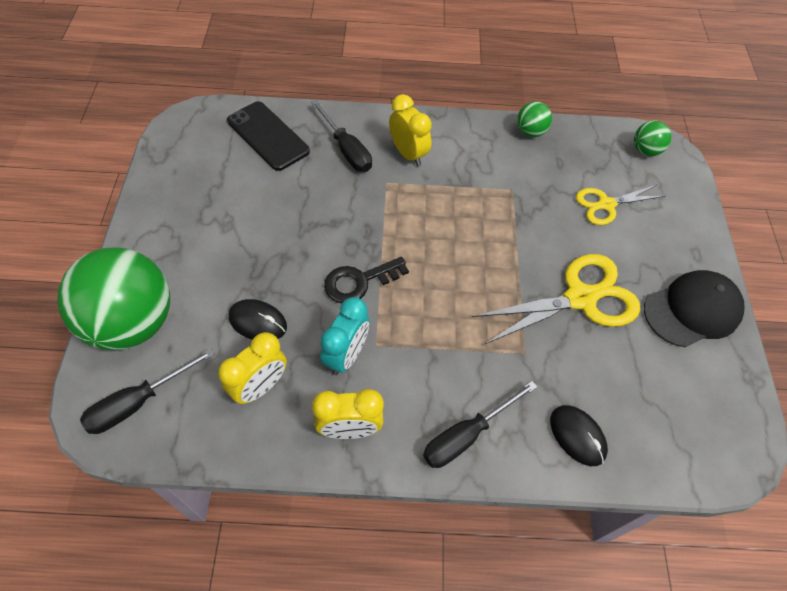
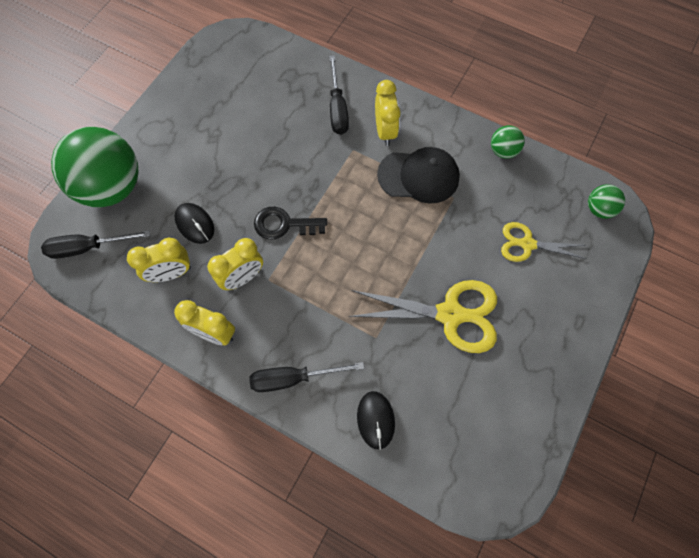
camera: 30 degrees right, 10 degrees up
black phone [227,101,310,171] -> none
turquoise clock [320,297,369,375] -> yellow clock [207,238,263,290]
black cap [644,270,745,347] -> black cap moved to [377,147,460,203]

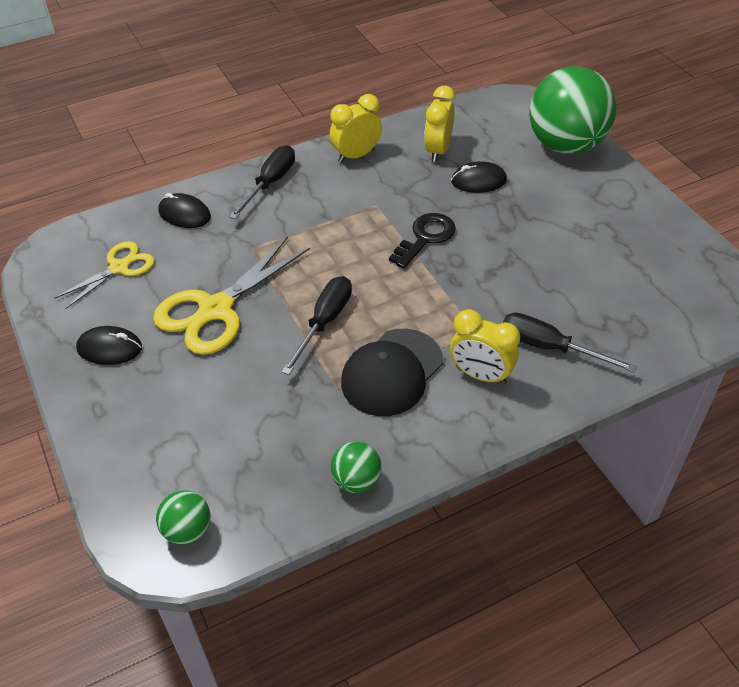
camera: 125 degrees right, 20 degrees down
black screwdriver [41,230,150,259] -> black screwdriver moved to [282,276,352,375]
yellow clock [207,238,263,290] -> none
yellow scissors [501,222,587,262] -> yellow scissors moved to [54,241,155,309]
none -> black mouse [76,326,142,365]

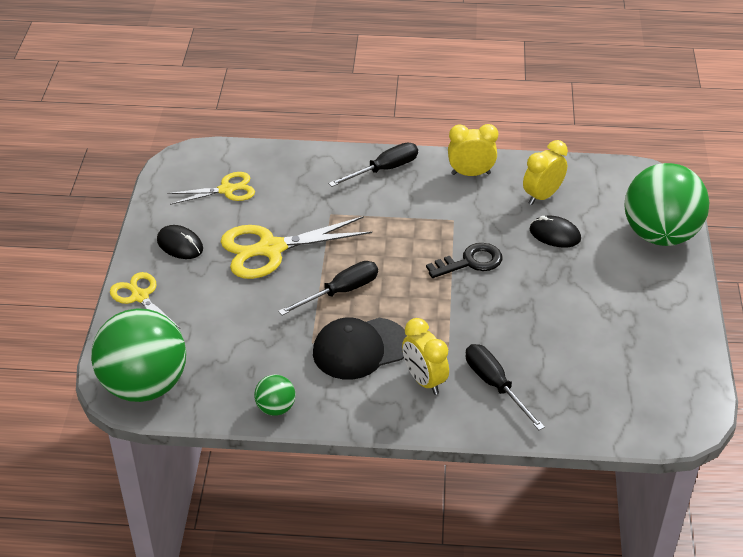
camera: 30 degrees right, 5 degrees down
green ball [156,490,210,545] -> green ball [91,308,186,402], size x2.28
black mouse [158,193,211,228] -> none
none -> yellow scissors [110,272,181,329]

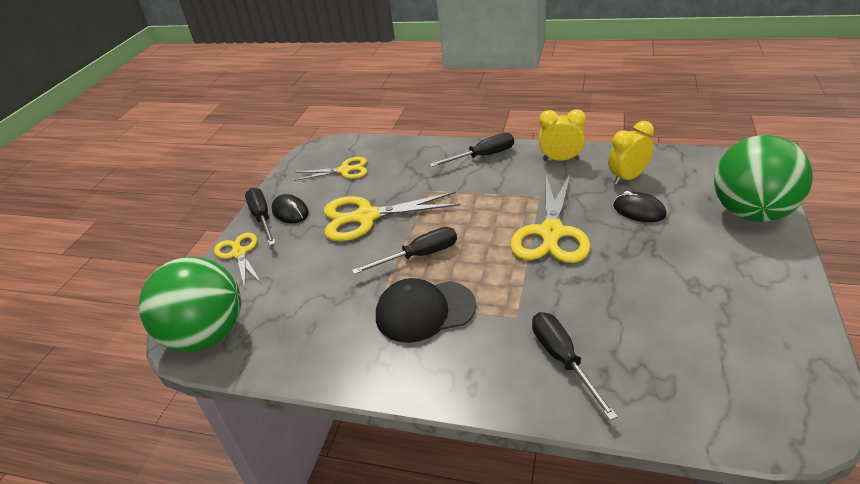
camera: 15 degrees right, 5 degrees down
green ball [254,375,295,416] -> none
yellow clock [402,318,449,395] -> none
black key [426,243,502,278] -> yellow scissors [510,173,591,263]
none -> black screwdriver [245,188,276,245]

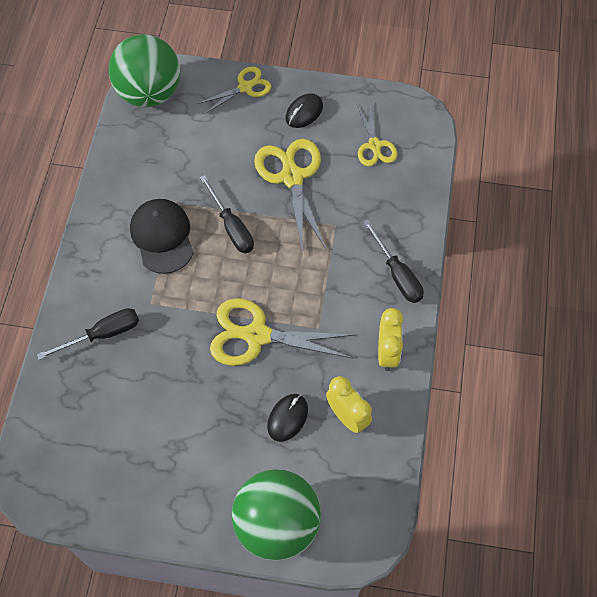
camera: 80 degrees right, 25 degrees up
black screwdriver [245,188,276,245] -> none

